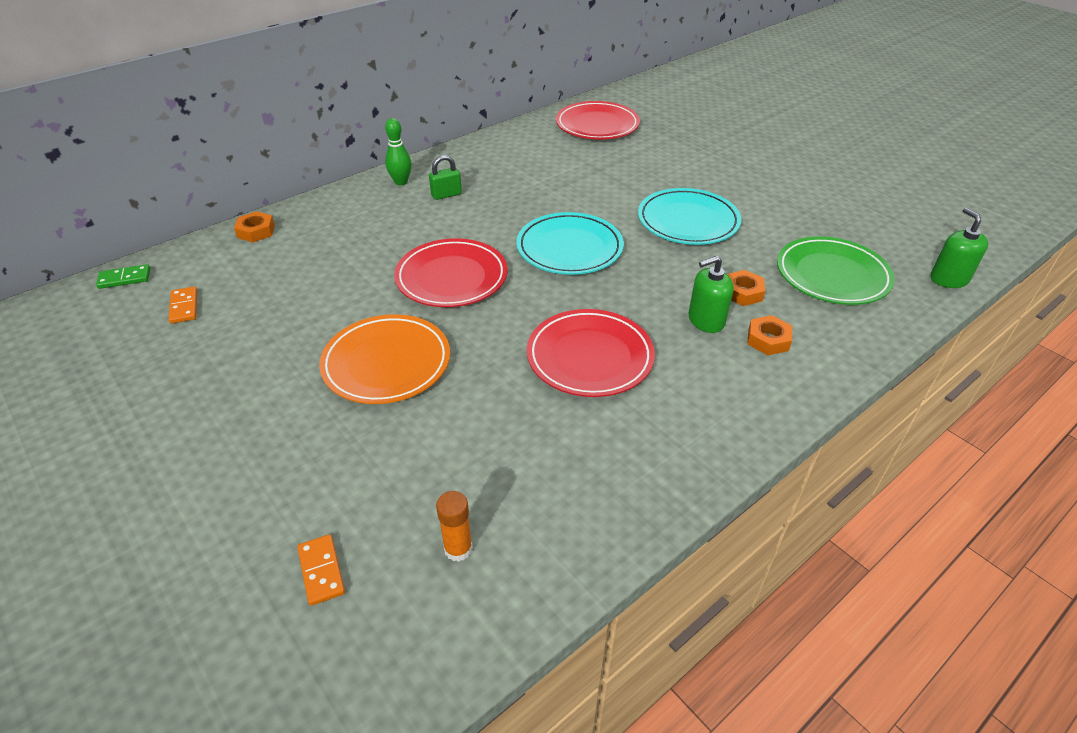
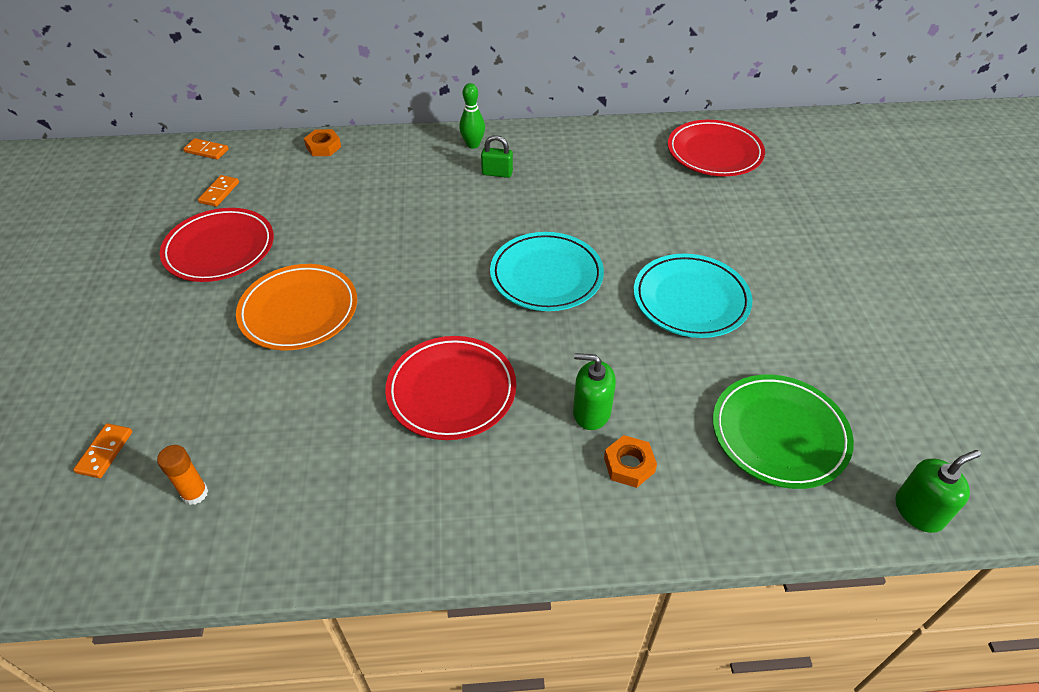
camera: 35 degrees right, 5 degrees up
green domino [96,264,150,289] -> orange domino [183,138,229,160]
red plate [394,238,507,307] -> red plate moved to [160,208,274,282]
orange nut [727,270,765,306] -> none
green soap dispenser [931,208,988,288] -> green soap dispenser turned 45 degrees clockwise [896,450,981,533]

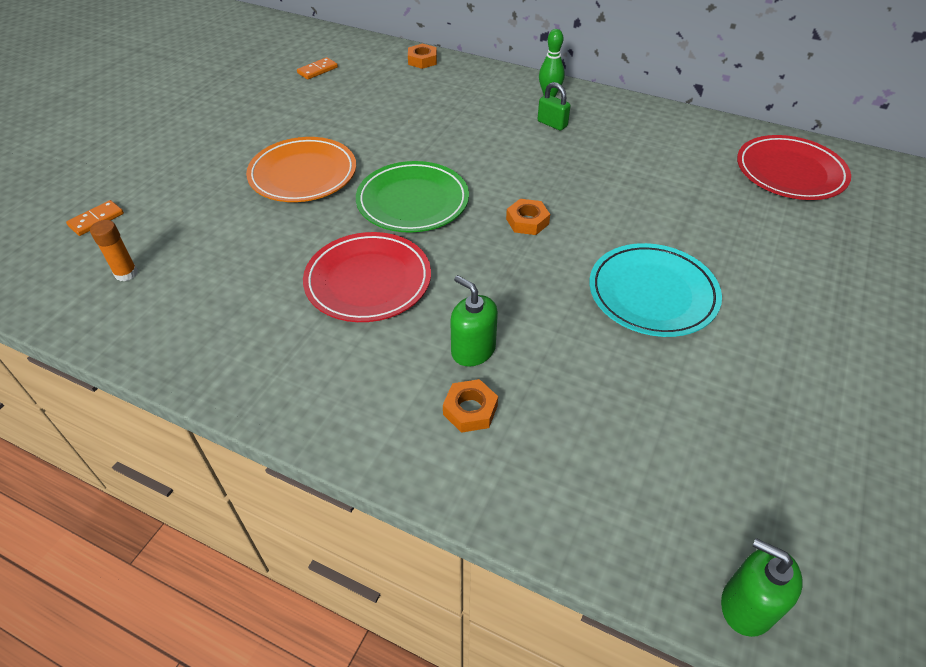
camera: 30 degrees right, 0 degrees up
red plate [160,208,274,282] -> none
orange domino [183,138,229,160] -> none
turquoise plate [490,232,604,311] -> orange nut [506,199,550,235]
green plate [713,375,854,489] -> green plate moved to [356,161,469,233]
green soap dispenser [896,450,981,533] -> green soap dispenser turned 150 degrees counterclockwise [721,538,803,637]

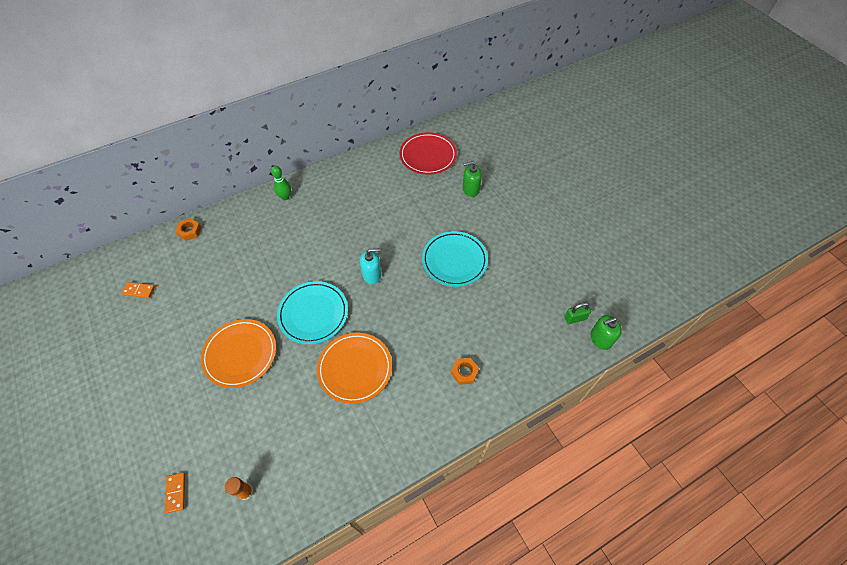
camera: 55 degrees left, 10 degrees up
orange domino [297,57,338,80] -> orange domino turned 75 degrees counterclockwise [121,282,155,298]
red plate [303,232,431,322] -> orange plate [317,332,392,404]
green plate [356,161,469,233] -> turquoise plate [277,281,348,344]
green soap dispenser [450,275,498,367] -> green soap dispenser moved to [462,161,482,197]
orange nut [506,199,550,235] -> turquoise soap dispenser [360,248,381,284]
green padlock [538,82,571,131] -> green padlock moved to [564,302,591,324]

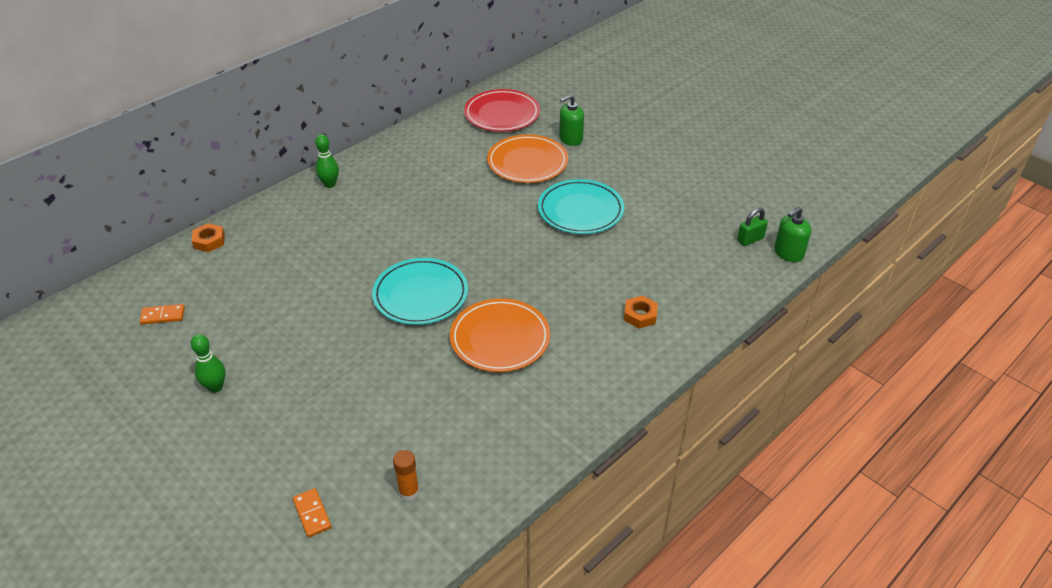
camera: 15 degrees left, 15 degrees down
orange plate [201,319,276,388] -> orange plate moved to [487,134,568,183]
turquoise soap dispenser [360,248,381,284] -> none
none -> green bowling pin [191,334,226,393]

